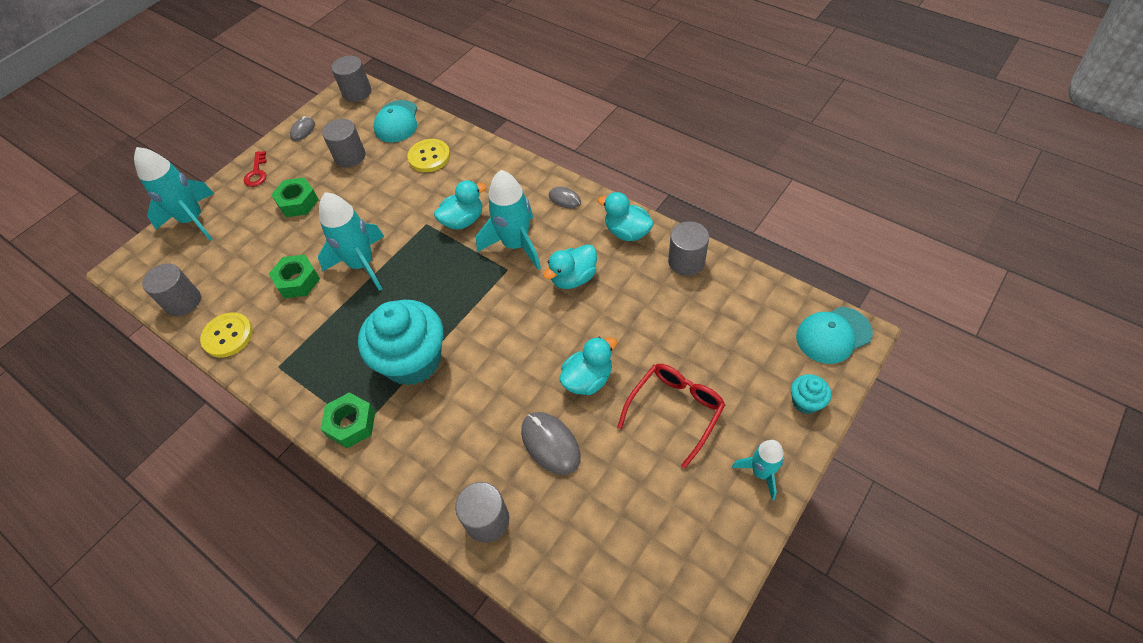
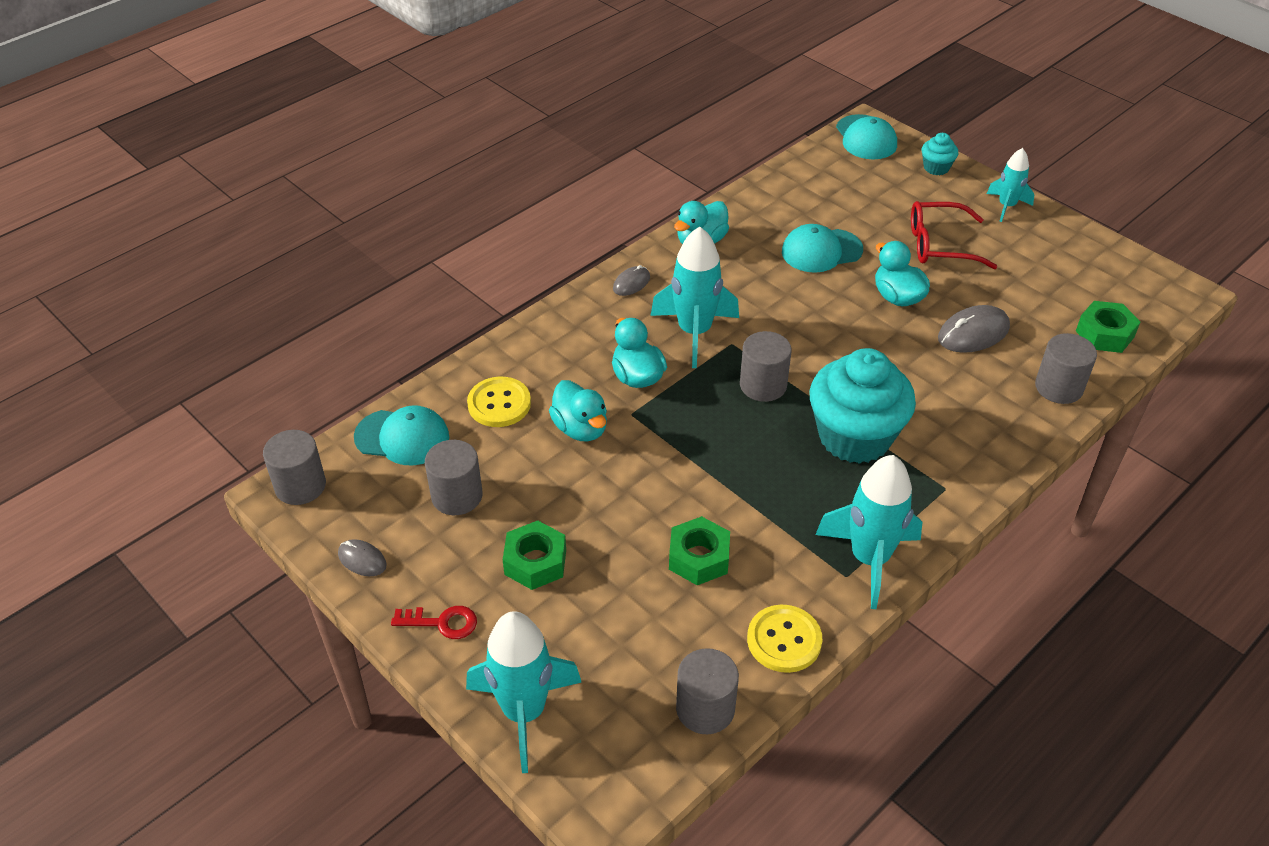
camera: 85 degrees left, 10 degrees down
turquoise rocket [318,192,384,291] -> turquoise rocket moved to [816,455,922,609]
green nut [320,392,375,448] -> green nut moved to [1076,301,1140,353]
turquoise duck [543,244,597,289] -> turquoise duck moved to [549,380,607,442]
red glasses [617,364,725,468] -> red glasses turned 45 degrees counterclockwise [911,201,997,269]
grey cylinder [668,221,709,276] -> grey cylinder moved to [740,331,792,402]
none -> turquoise cap [782,224,863,273]

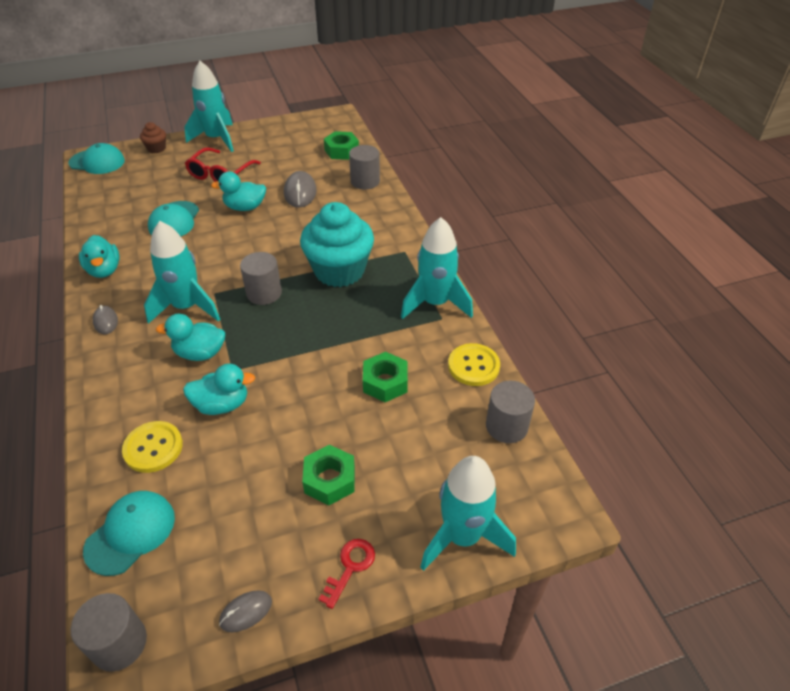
camera: 65 degrees left, 0 degrees up
grey cylinder [425,440,483,515] -> none
turquoise cupcake [922,133,958,175] -> brown cupcake [140,122,166,153]
turquoise rocket [987,148,1035,222] -> turquoise rocket [184,61,234,152], size x1.72

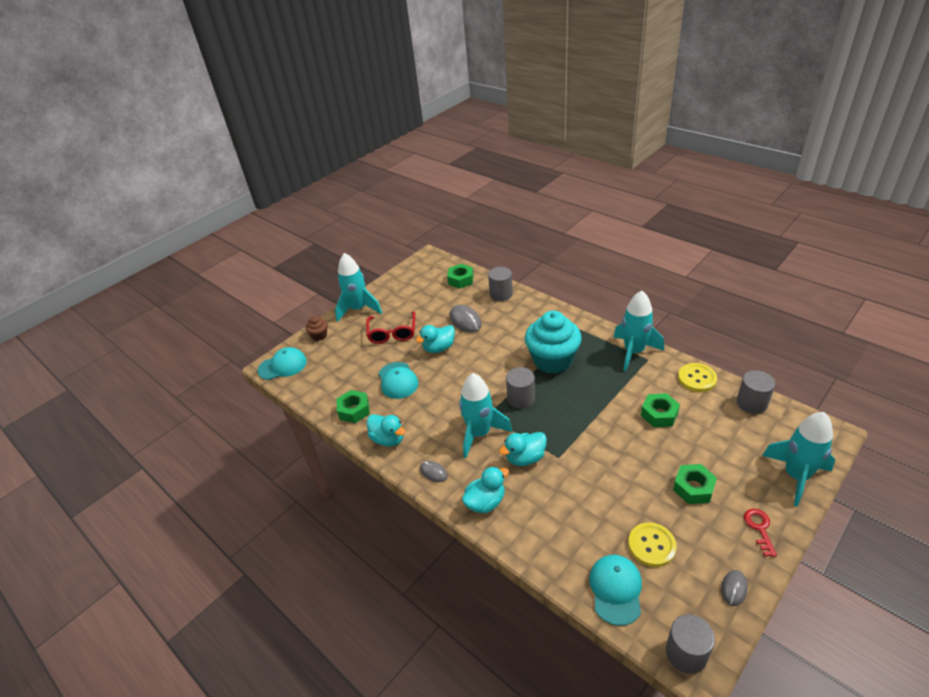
camera: 25 degrees left, 5 degrees down
yellow button [122,421,183,473] -> yellow button moved to [628,522,677,567]
turquoise duck [183,364,255,415] -> turquoise duck moved to [462,466,509,513]
none -> green nut [336,390,370,423]

